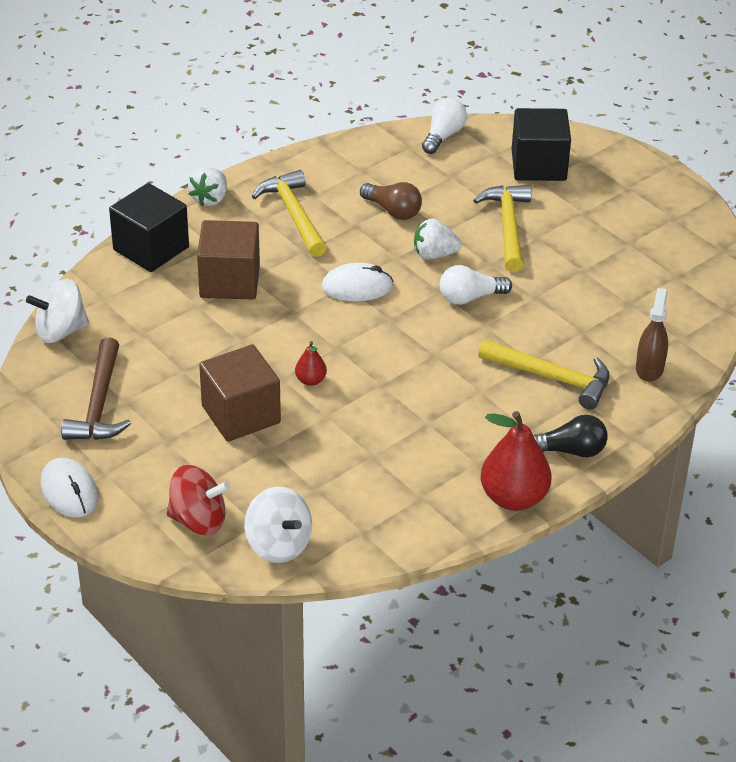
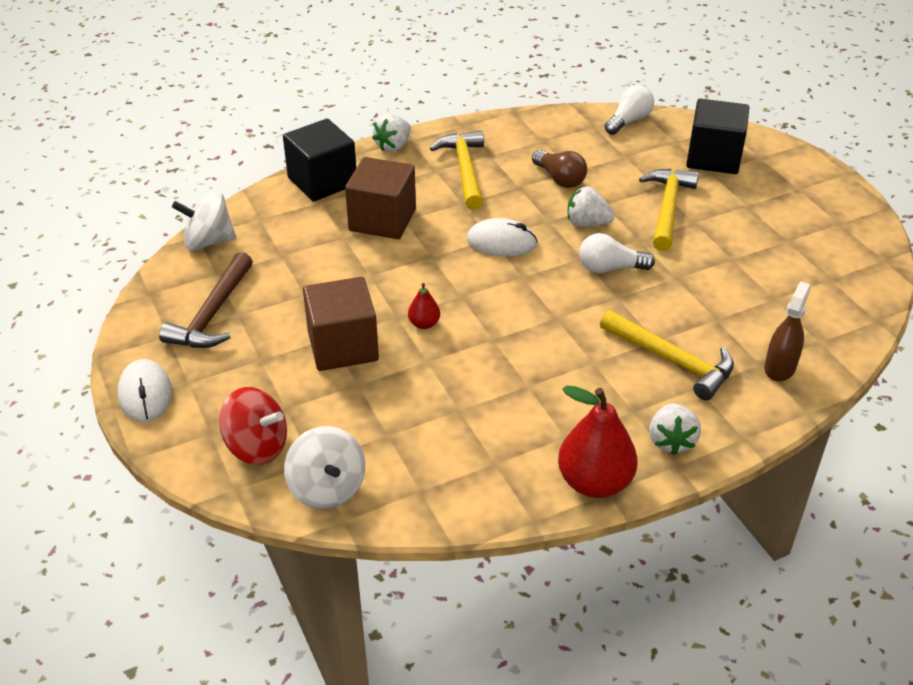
camera: 15 degrees right, 0 degrees up
black light bulb [533,415,608,457] -> white strawberry [649,404,701,455]

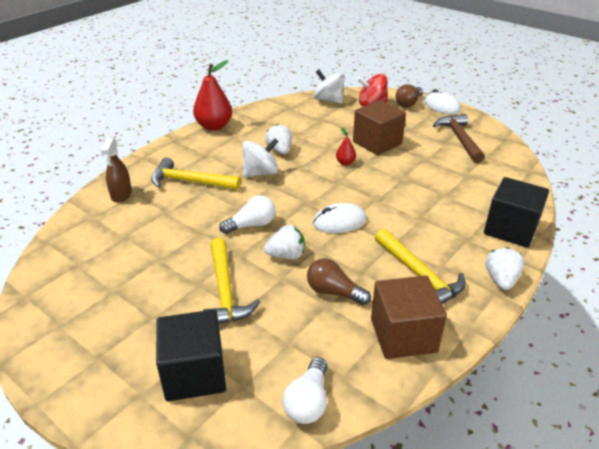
camera: 155 degrees right, 5 degrees down
white spinning top [172,192,237,250] -> white spinning top moved to [242,138,279,177]
brown cube [345,157,416,239] -> brown cube moved to [371,275,447,359]
white strawberry [649,404,701,455] -> white strawberry moved to [265,124,292,154]
none -> brown light bulb [396,84,423,107]

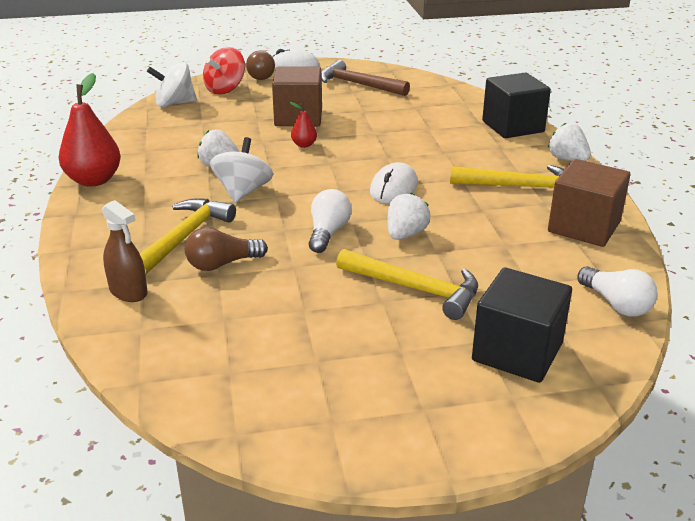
camera: 50 degrees left, 5 degrees down
yellow hammer [151,158,241,190] -> yellow hammer turned 150 degrees clockwise [139,198,236,274]
brown light bulb [307,258,371,305] -> brown light bulb moved to [185,227,268,271]

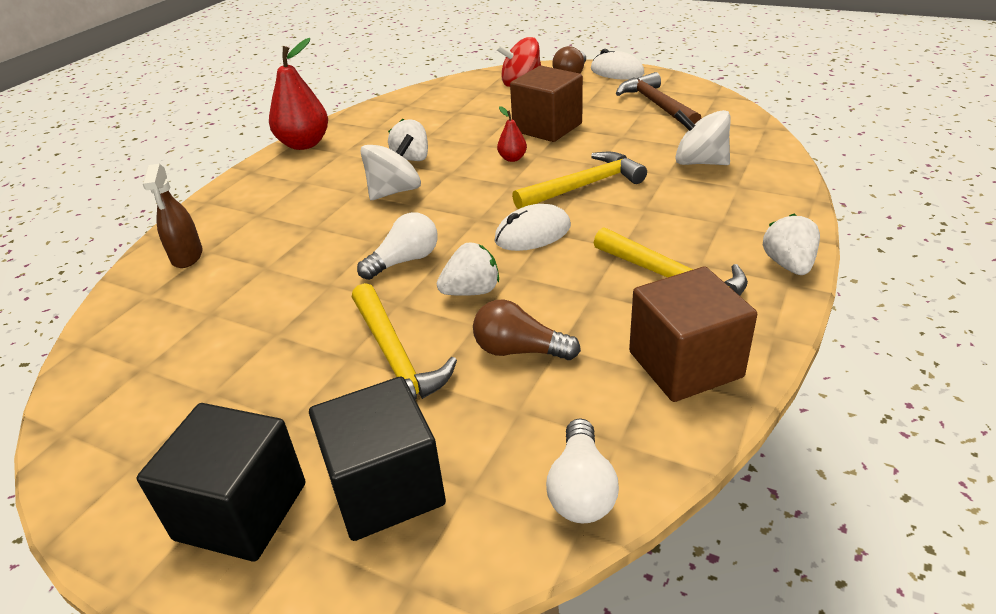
camera: 40 degrees right, 5 degrees up
yellow hammer [139,198,236,274] -> yellow hammer moved to [512,152,647,209]
white spinning top [147,62,197,107] -> white spinning top moved to [674,110,731,165]
brown light bulb [185,227,268,271] -> brown light bulb moved to [473,299,581,360]
black cube [482,72,551,138] -> black cube moved to [137,403,306,562]

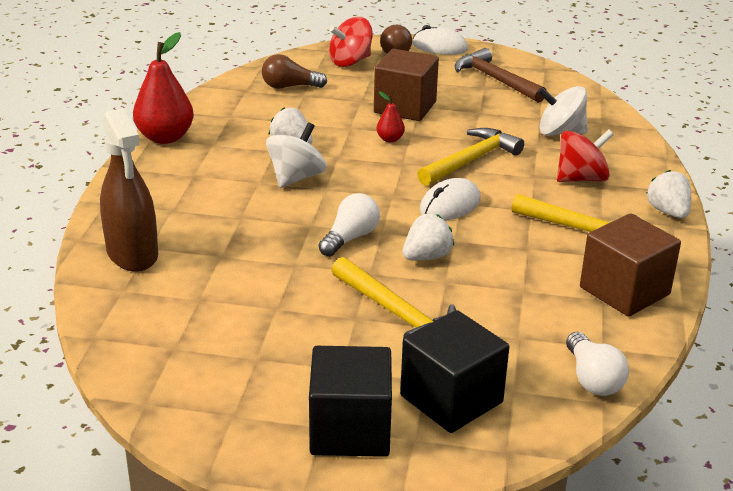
camera: 20 degrees left, 5 degrees down
brown spray bottle [143,164,203,268] -> brown spray bottle [100,108,158,272], size x1.60
brown light bulb [473,299,581,360] -> brown light bulb moved to [262,54,327,89]
none -> red spinning top [557,130,614,182]

